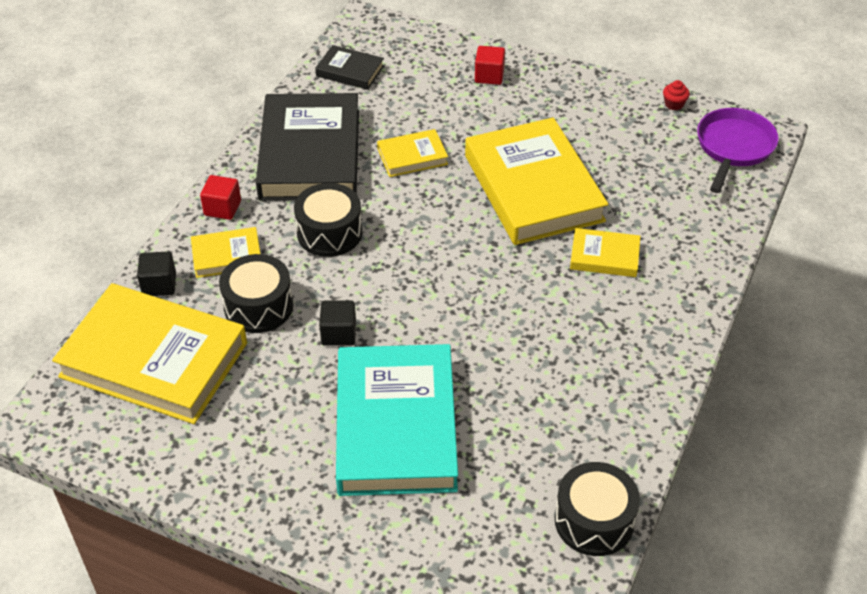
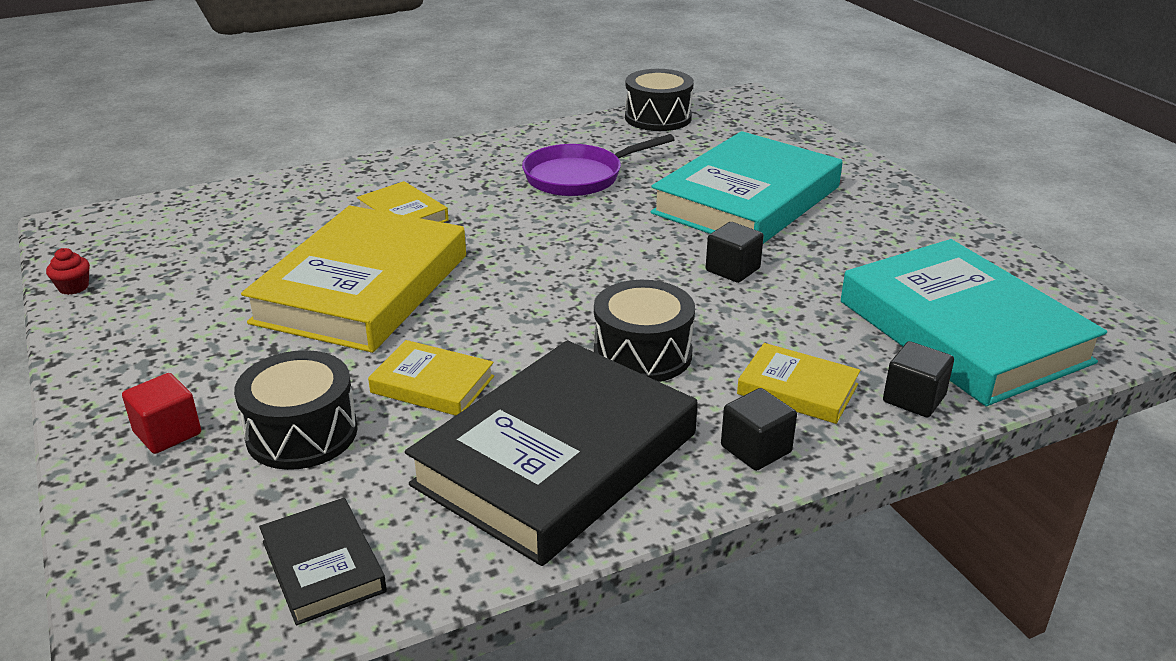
camera: 140 degrees left, 15 degrees down
yellow book [52,283,247,424] -> turquoise book [841,239,1107,406]
red cube [200,175,241,220] -> black cube [721,388,797,471]
black drum [219,254,293,333] -> black drum moved to [234,350,358,470]
purple pan [697,108,779,193] -> purple pan moved to [522,134,675,196]

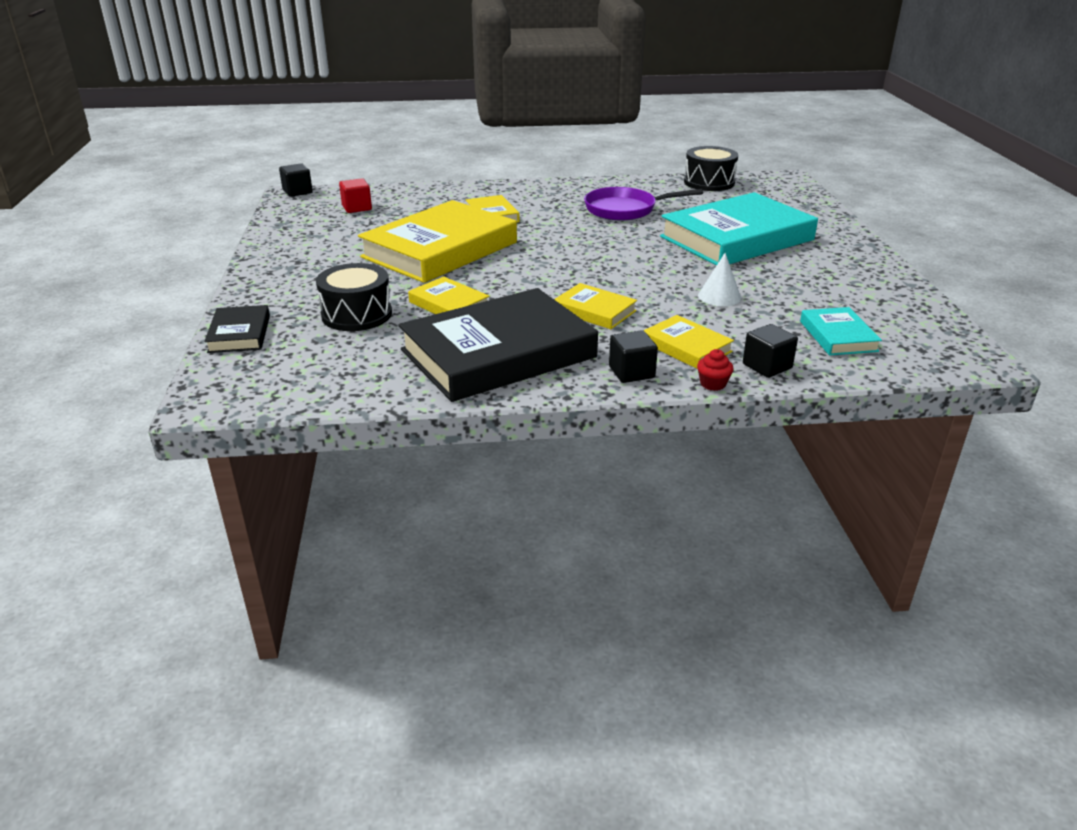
camera: 20 degrees right, 0 degrees up
red cupcake [46,248,90,295] -> red cupcake moved to [697,349,734,391]
red cube [122,373,201,454] -> red cube moved to [339,178,372,213]
black book [259,498,387,625] -> black book moved to [204,305,270,353]
black drum [594,280,695,382] -> yellow book [554,283,637,329]
black cube [706,222,764,283] -> black cube moved to [279,163,313,197]
turquoise book [841,239,1107,406] -> turquoise book [800,307,882,355], size x0.46
none -> white cone [698,253,741,306]

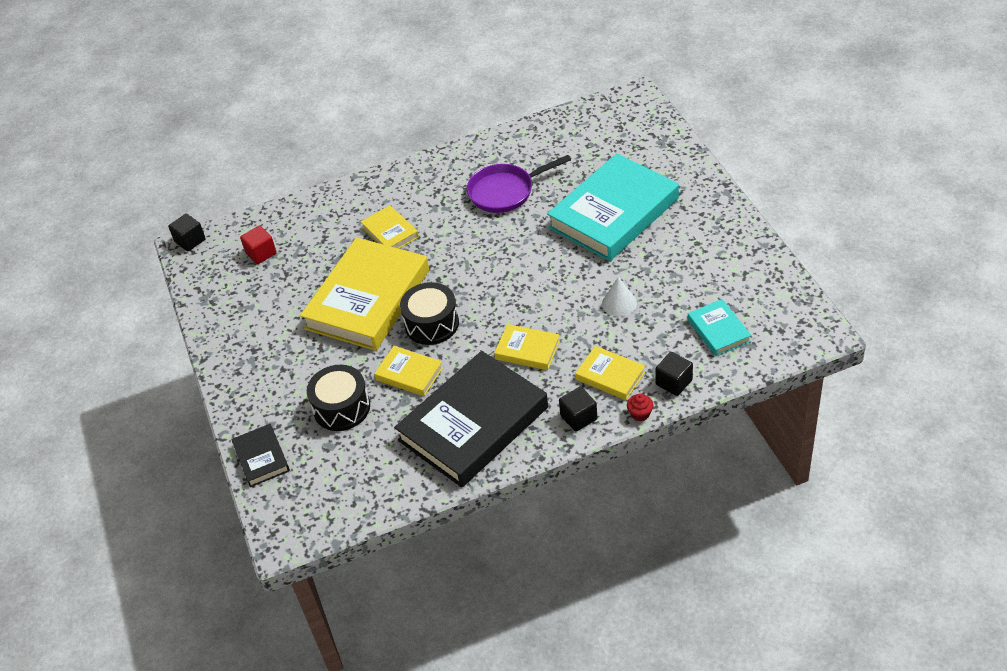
camera: 10 degrees left, 15 degrees up
black drum [684,146,738,191] -> black drum moved to [400,282,459,345]

